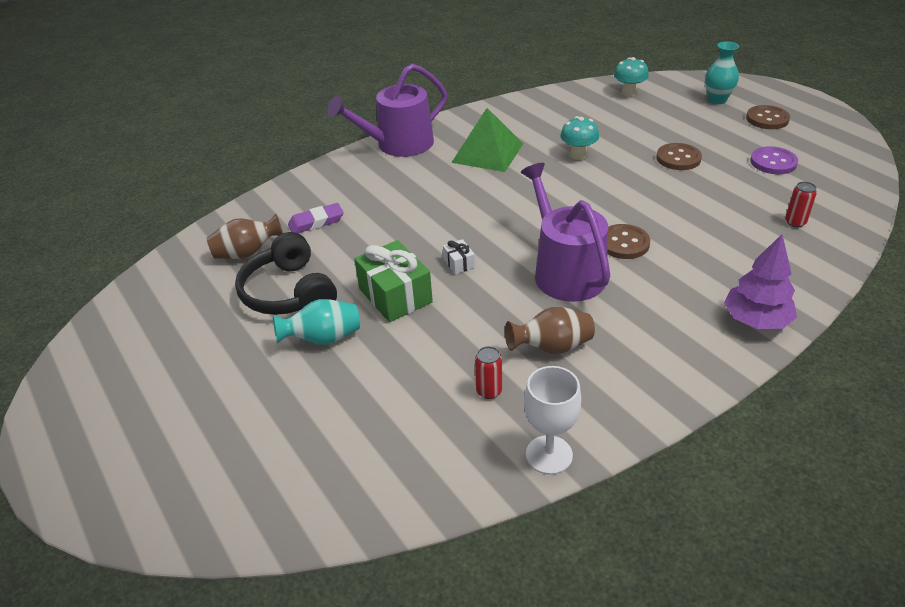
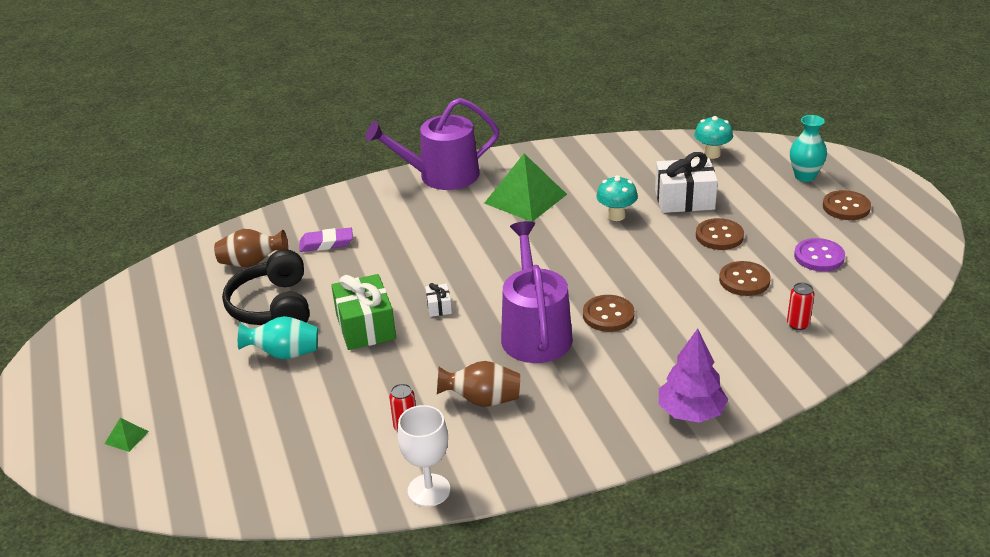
camera: 15 degrees right, 5 degrees down
none -> green pyramid [105,418,149,452]
none -> white gift [655,152,718,213]
none -> brown button [719,261,771,296]

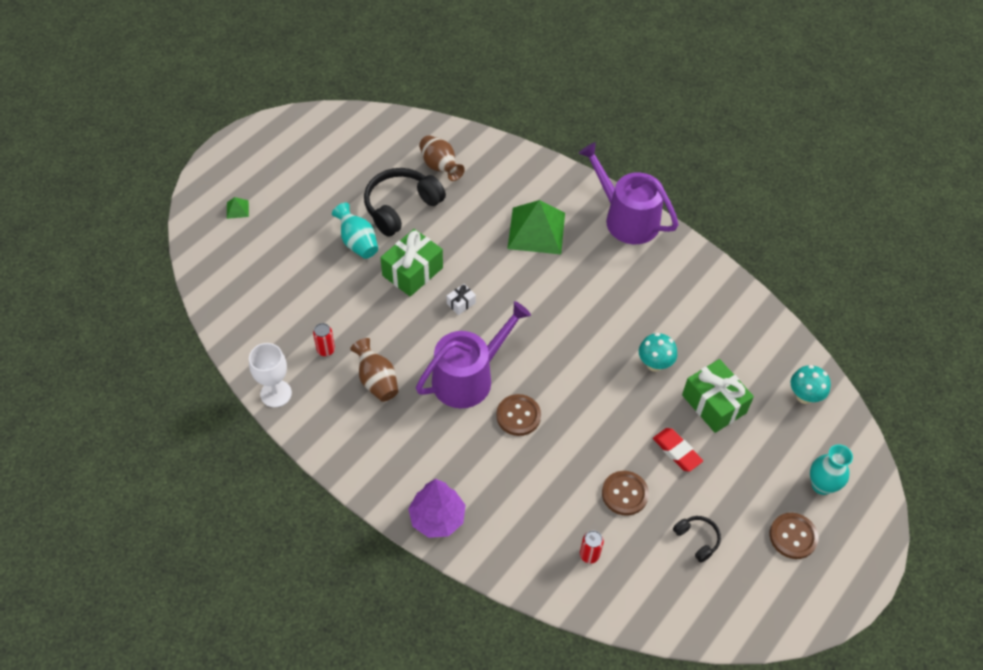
camera: 55 degrees right, 20 degrees up
purple eraser [299,228,353,252] -> none
green pyramid [484,154,567,222] -> green pyramid moved to [507,200,565,254]
white gift [655,152,718,213] -> green gift [682,359,754,433]
brown button [696,218,744,250] -> red eraser [653,428,703,472]
purple button [794,238,845,271] -> black headphones [673,516,721,563]

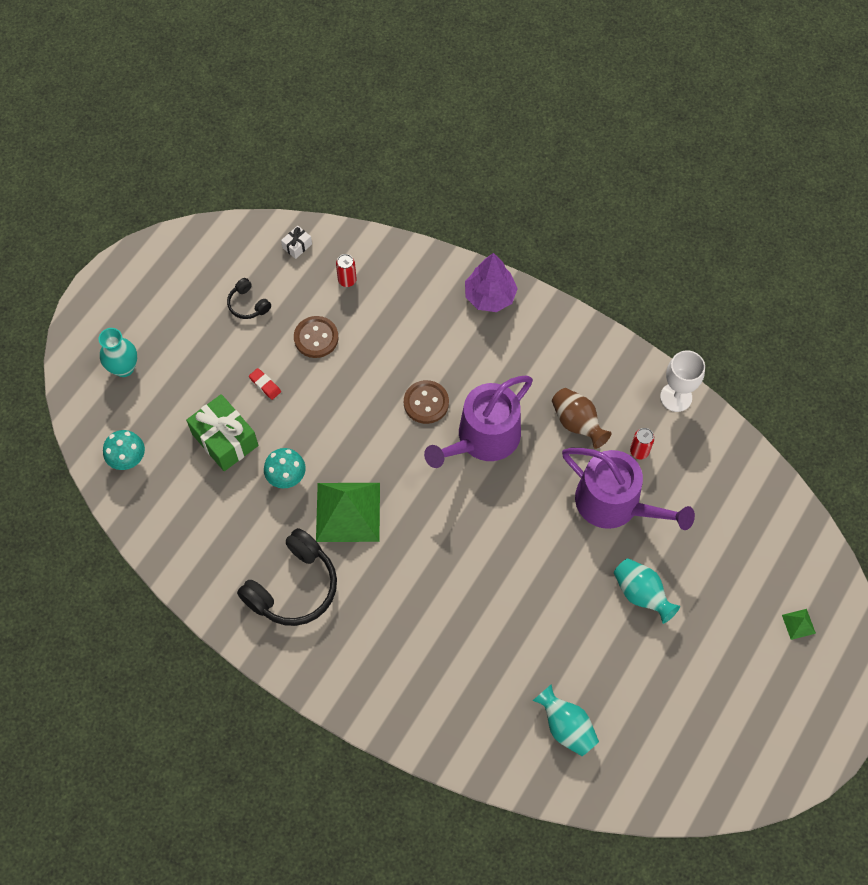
camera: 175 degrees right, 10 degrees up
black headphones [364,168,446,237] -> black headphones moved to [237,528,337,626]
green gift [380,229,443,296] -> none
brown vase [419,135,465,181] -> turquoise vase [533,684,599,756]
white gift [447,284,476,315] -> white gift moved to [281,226,312,259]
green pyramid [507,200,565,254] -> green pyramid moved to [316,483,380,542]
purple watering can [579,142,678,244] -> purple watering can moved to [562,448,695,530]
red eraser [653,428,703,472] -> red eraser [249,368,281,400], size x0.66
brown button [770,513,818,559] -> none

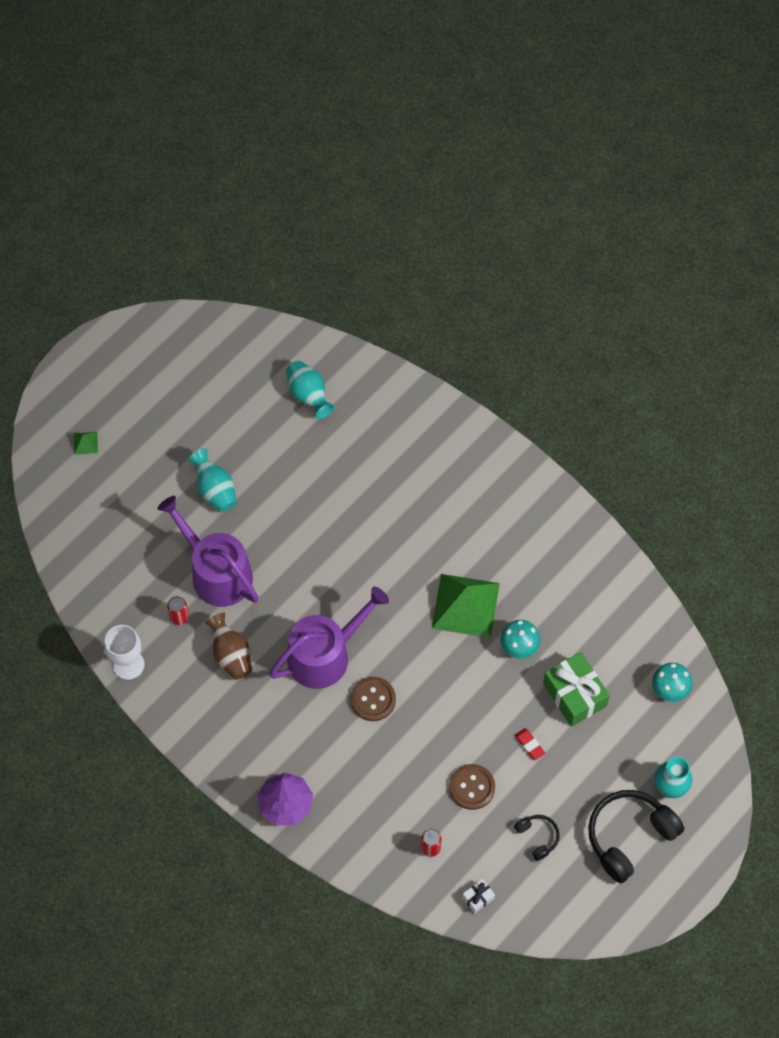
camera: 170 degrees left, 0 degrees up
black headphones [237,528,337,626] -> black headphones moved to [588,790,684,883]

